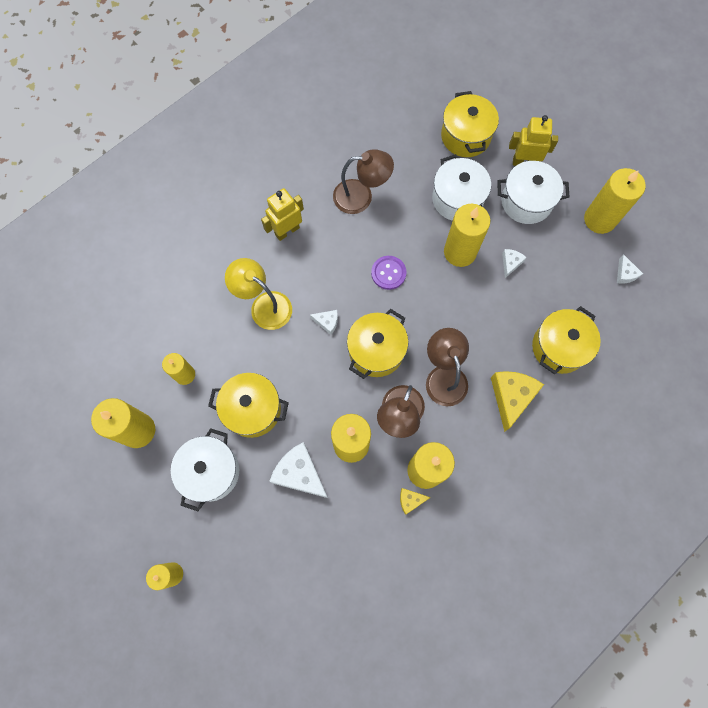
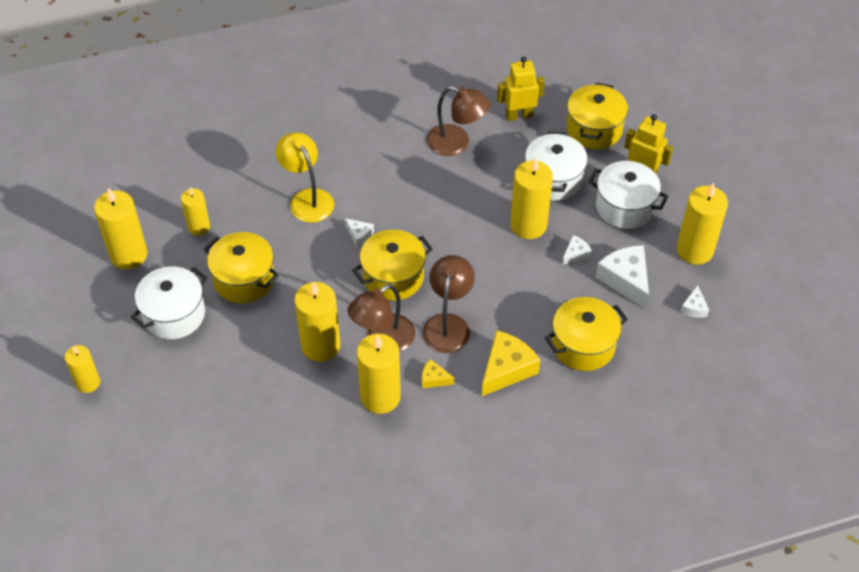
camera: 25 degrees right, 20 degrees down
yellow robot [261,188,304,241] -> yellow robot moved to [497,56,545,121]
white cheese [269,442,328,498] -> white cheese moved to [596,245,649,309]
purple button [371,256,407,290] -> none
yellow cheese [400,488,431,515] -> yellow cheese moved to [422,359,454,389]

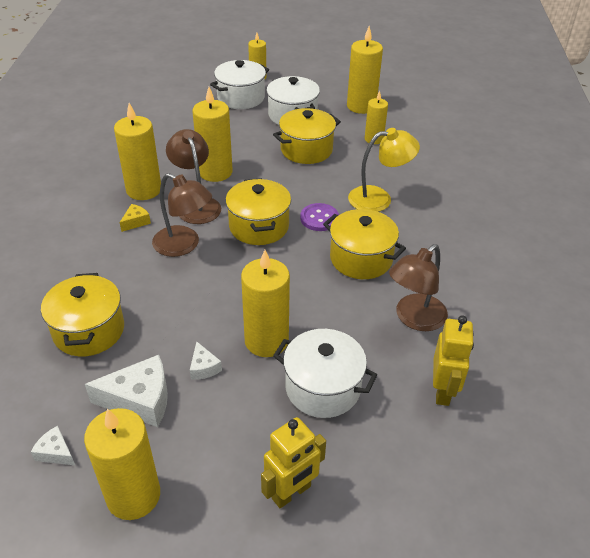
camera: 110 degrees right, 10 degrees down
white cheese [345,218,374,247] -> purple button [300,203,339,231]
yellow cheese [482,330,540,396] -> none
yellow pot [567,82,628,149] -> yellow pot moved to [323,209,406,279]
white pot [588,161,669,229] -> white pot moved to [210,60,269,109]

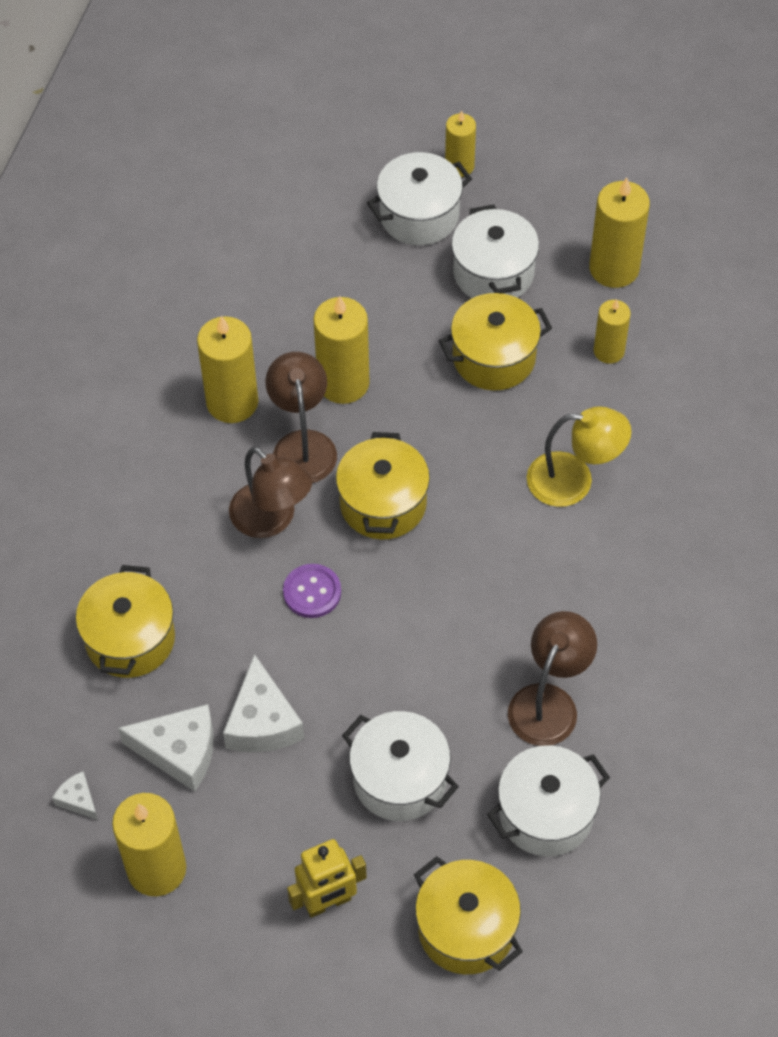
camera: 15 degrees right, 15 degrees up
yellow cheese [120,204,151,232] -> none
white cheese [190,341,222,380] -> white cheese [223,654,304,752], size x1.97
yellow candle [241,250,290,357] -> none
purple button [300,203,339,231] -> purple button moved to [283,564,341,618]
yellow pot [323,209,406,279] -> yellow pot moved to [414,856,523,974]
brown lamp [389,244,448,331] -> brown lamp turned 150 degrees clockwise [508,611,597,746]
yellow robot [433,315,474,406] -> white pot [487,745,610,857]

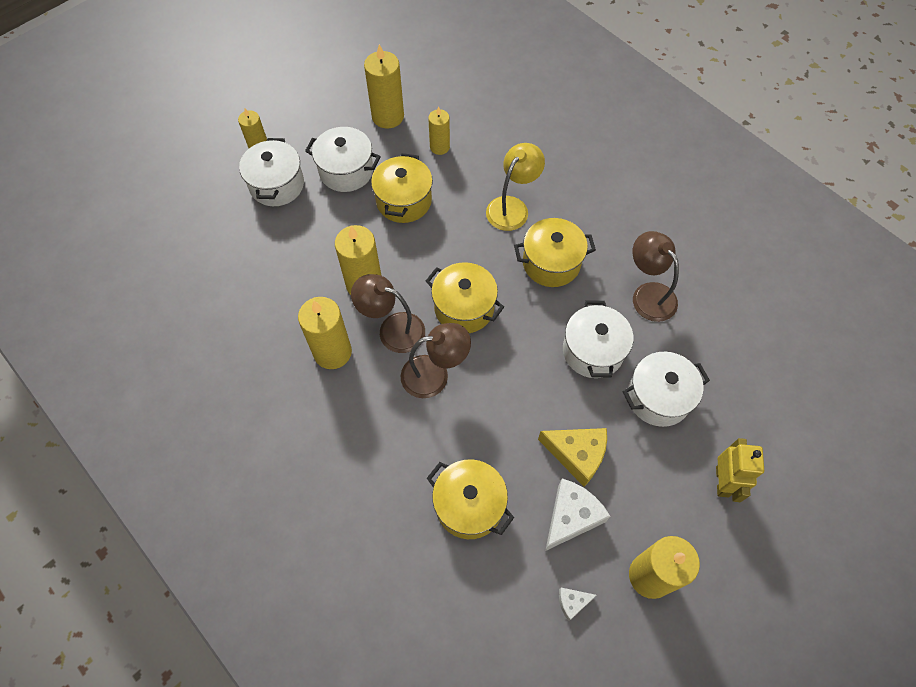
camera: 60 degrees left, 5 degrees up
white cheese [223,654,304,752] -> yellow cheese [538,428,607,487]
purple button [283,564,341,618] -> none
yellow pot [414,856,523,974] -> yellow pot moved to [514,218,596,287]
white pot [487,745,610,857] -> white pot moved to [563,301,633,378]

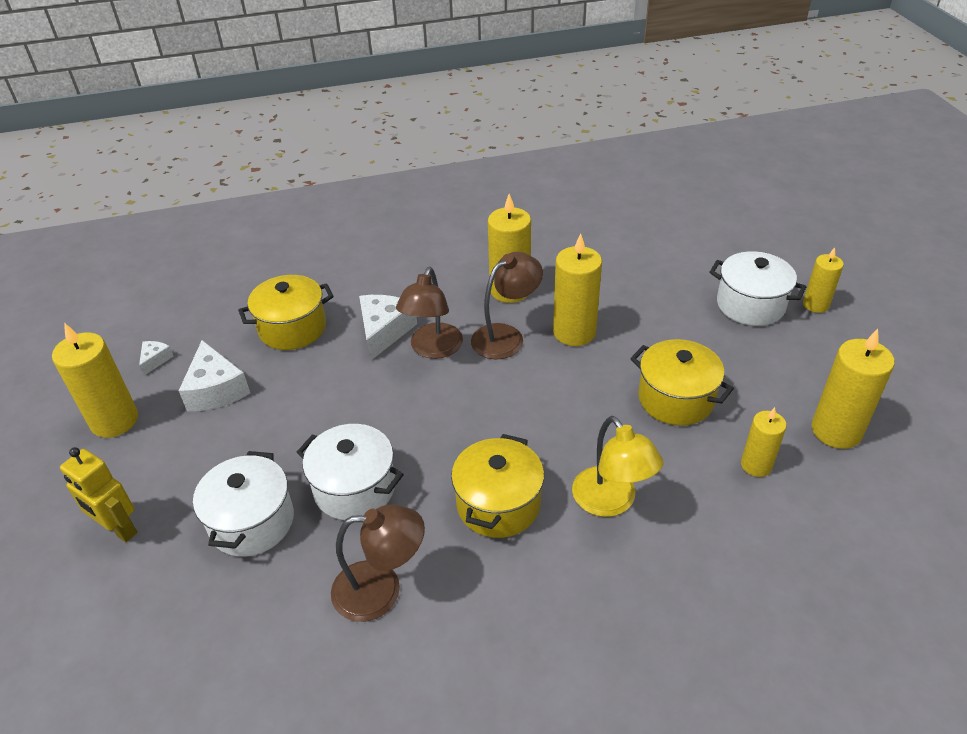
camera: 120 degrees right, 20 degrees down
white pot [305,127,381,192] -> none
yellow pot [426,262,504,333] -> none
yellow cheese [538,428,607,487] -> none
none -> white cheese [359,295,417,361]

